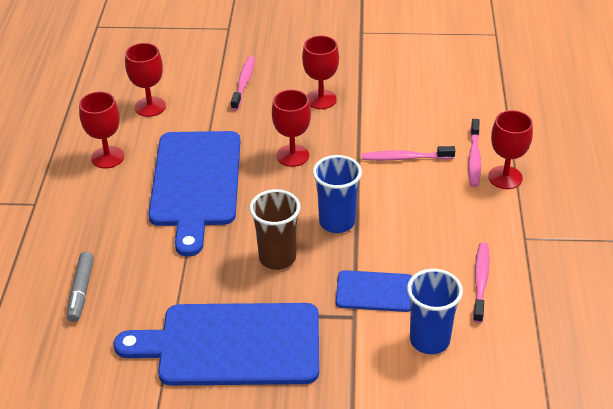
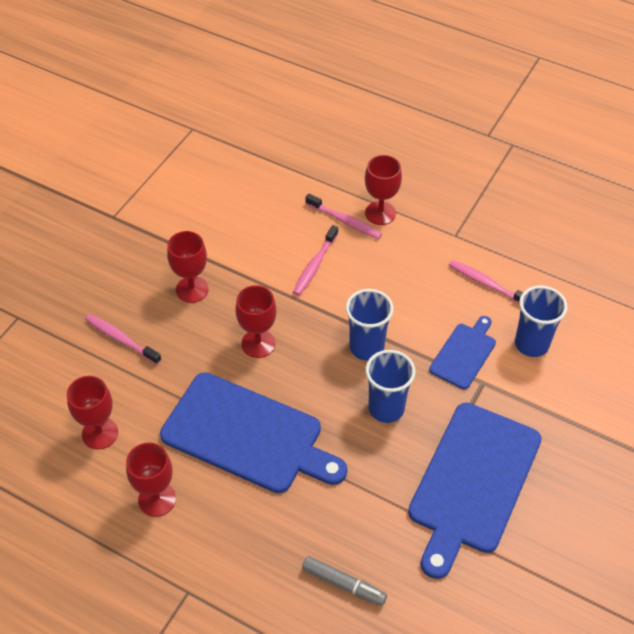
camera: 65 degrees left, 10 degrees up
brown cup [249,189,300,270] -> blue cup [366,350,416,423]

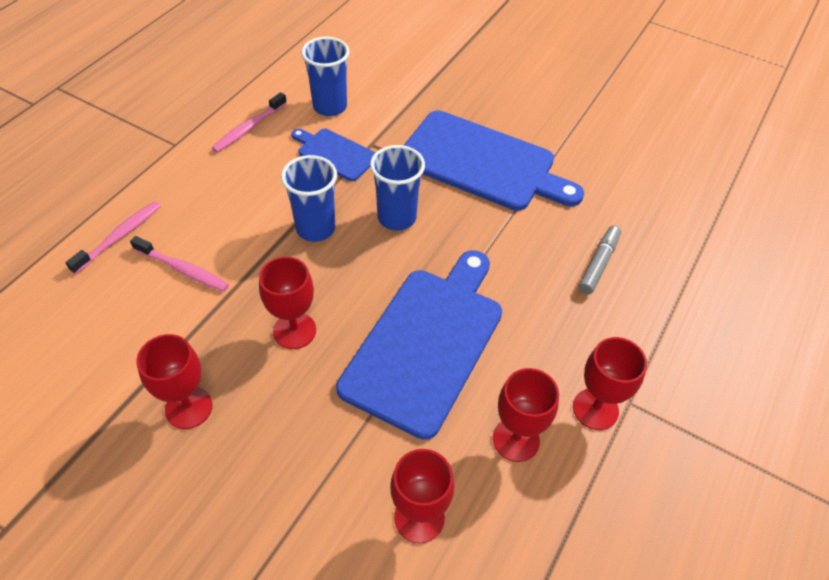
camera: 90 degrees left, 0 degrees up
pink toothbrush [85,314,161,365] -> none
red goblet [365,155,402,225] -> red goblet moved to [573,337,647,430]

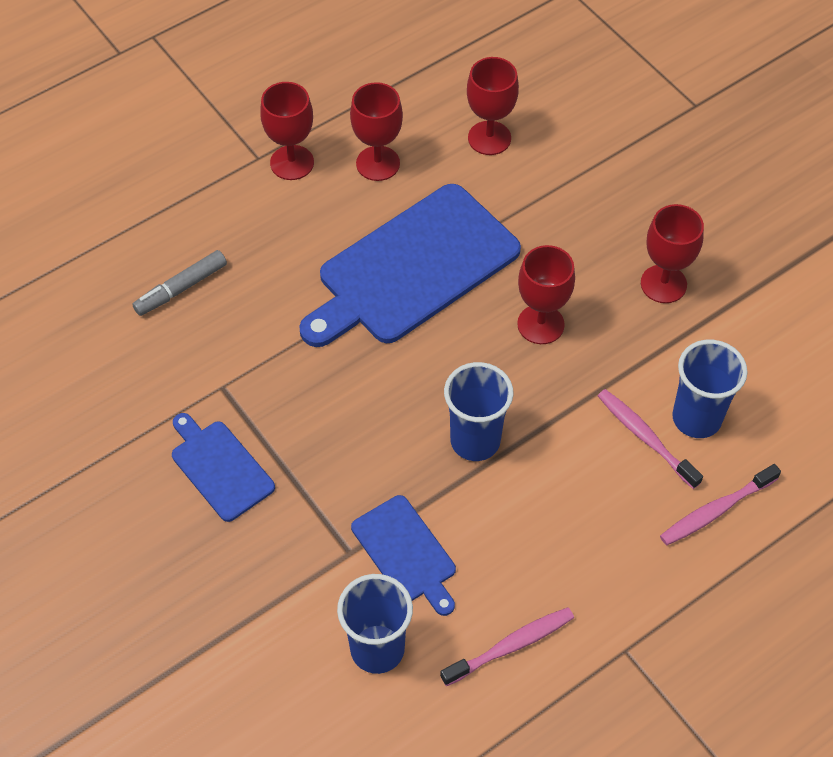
camera: 155 degrees left, 5 degrees up
blue cup [370,145,425,231] -> blue cup moved to [672,340,748,438]
blue cutting board [404,110,584,211] -> blue cutting board [172,413,275,522], size x0.51

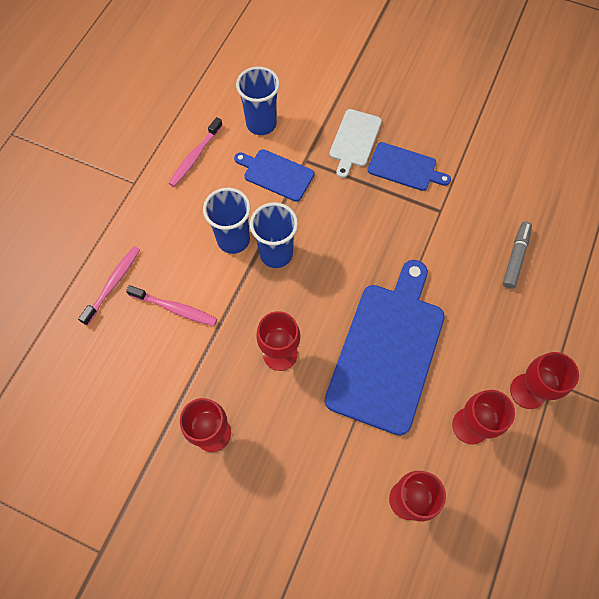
camera: 150 degrees right, 10 degrees up
blue cup [672,340,748,438] -> blue cup moved to [203,188,251,254]
none -> white cutting board [329,109,382,178]

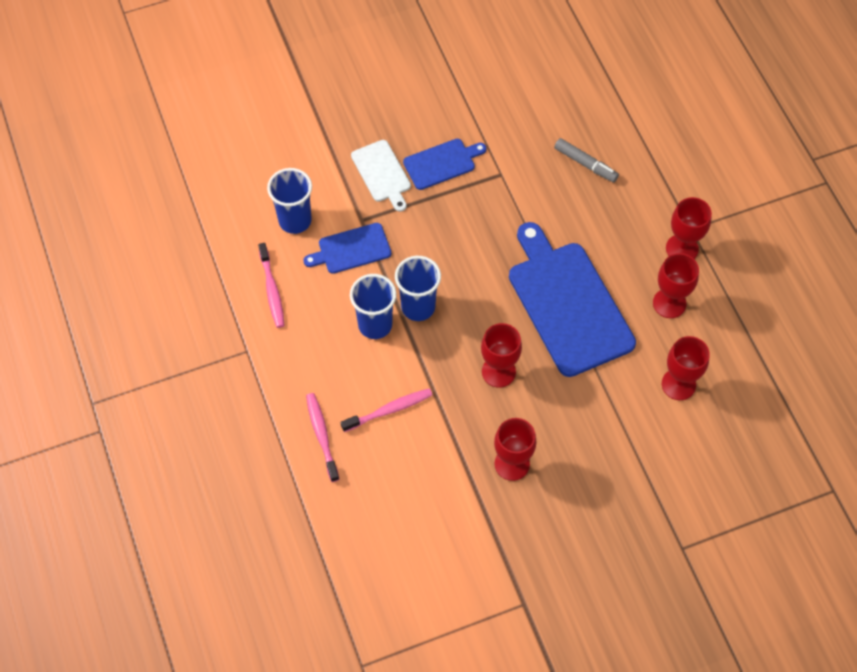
camera: 45 degrees left, 5 degrees down
grey marker [503,221,532,289] -> grey marker turned 150 degrees clockwise [554,138,619,182]

